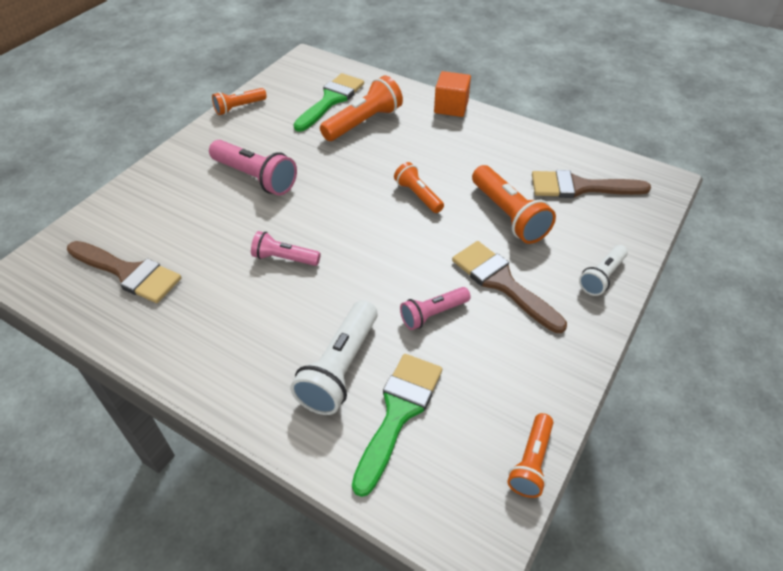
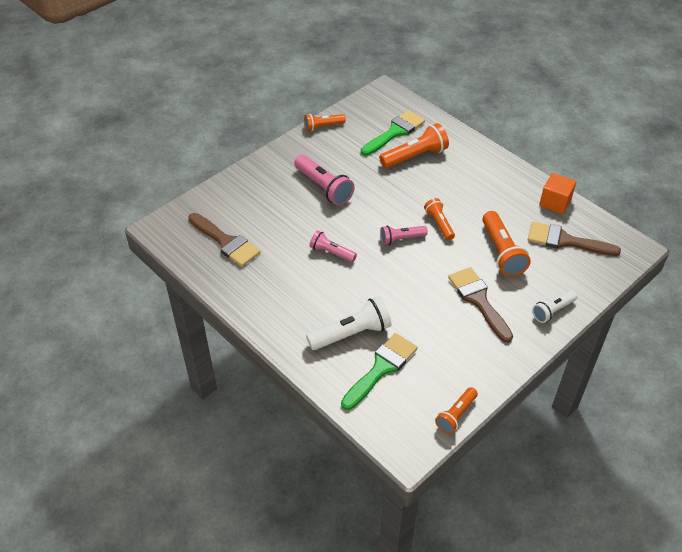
camera: 15 degrees right, 0 degrees up
white flashlight [290,300,378,415] -> white flashlight turned 150 degrees counterclockwise [306,296,391,350]
pink flashlight [400,287,471,330] -> pink flashlight moved to [380,225,428,245]
orange cube [434,71,471,117] -> orange cube moved to [539,173,576,214]

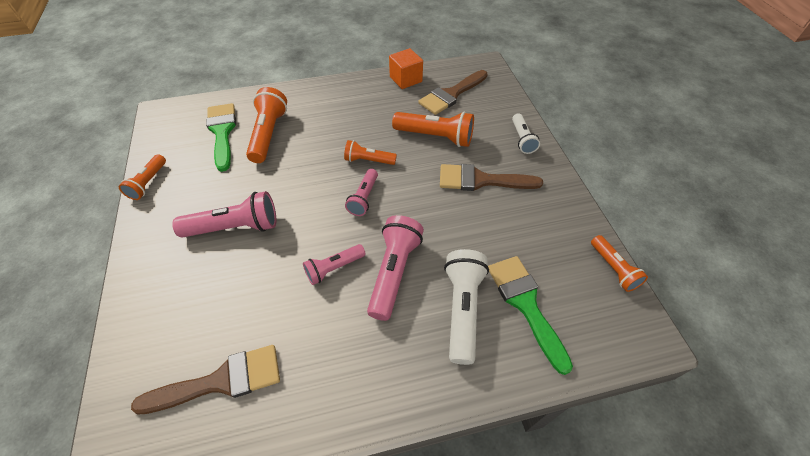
camera: 60 degrees left, 5 degrees up
none -> pink flashlight [367,215,424,321]

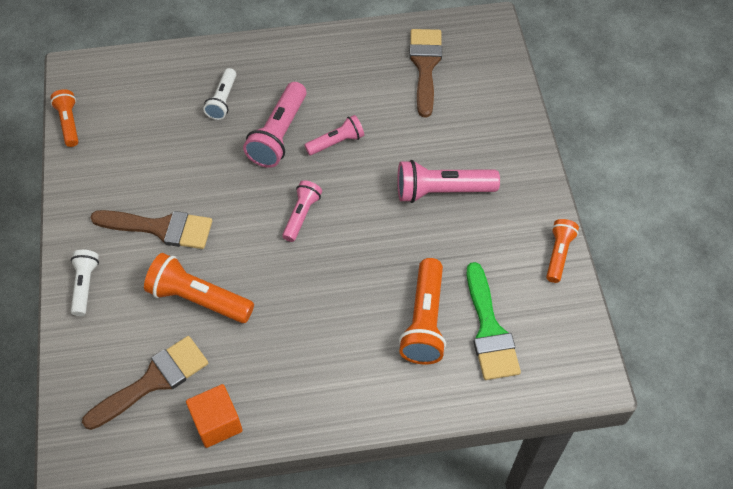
camera: 175 degrees left, 5 degrees up
brown brush [131,345,280,414] -> brown brush turned 105 degrees clockwise [409,29,442,117]
orange flashlight [344,140,397,165] -> none
white flashlight [444,249,489,365] -> white flashlight [203,68,236,120], size x0.61
green brush [488,256,573,375] -> none

